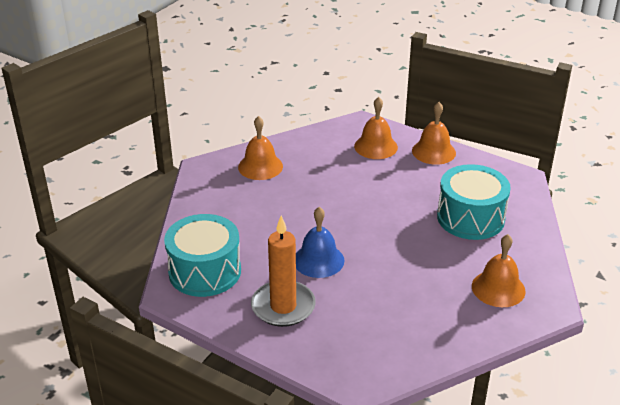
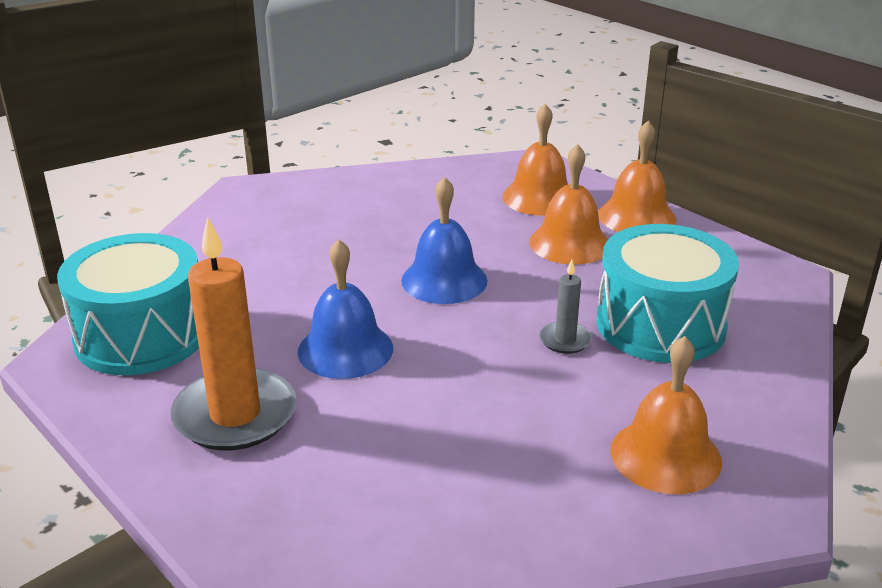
camera: 15 degrees right, 5 degrees down
orange bell [238,116,283,180] -> orange bell moved to [529,144,608,265]
none -> blue bell [401,177,488,304]
none -> grey candle [540,260,592,354]

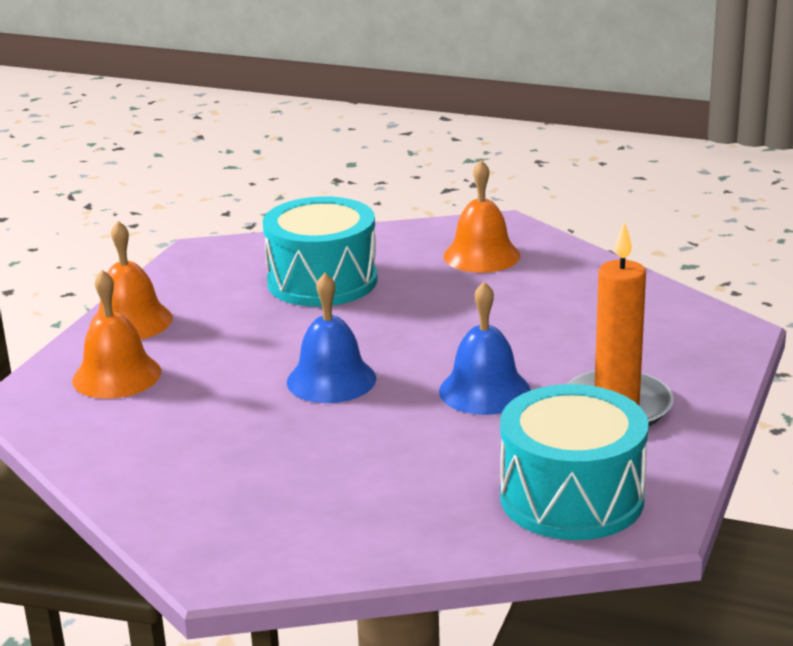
camera: 115 degrees left, 5 degrees down
orange bell [529,144,608,265] -> none
grey candle [540,260,592,354] -> none

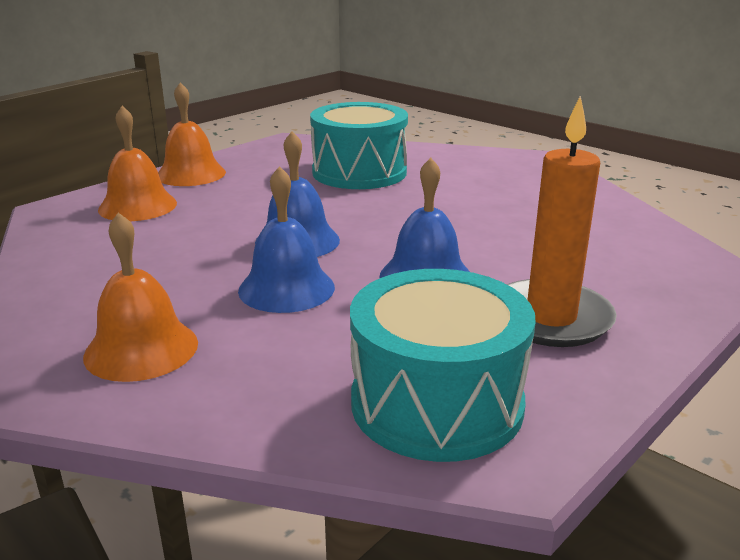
camera: 20 degrees right, 0 degrees up
orange bell [443,160,520,273] -> orange bell moved to [83,212,198,382]
none -> blue bell [238,166,335,313]

